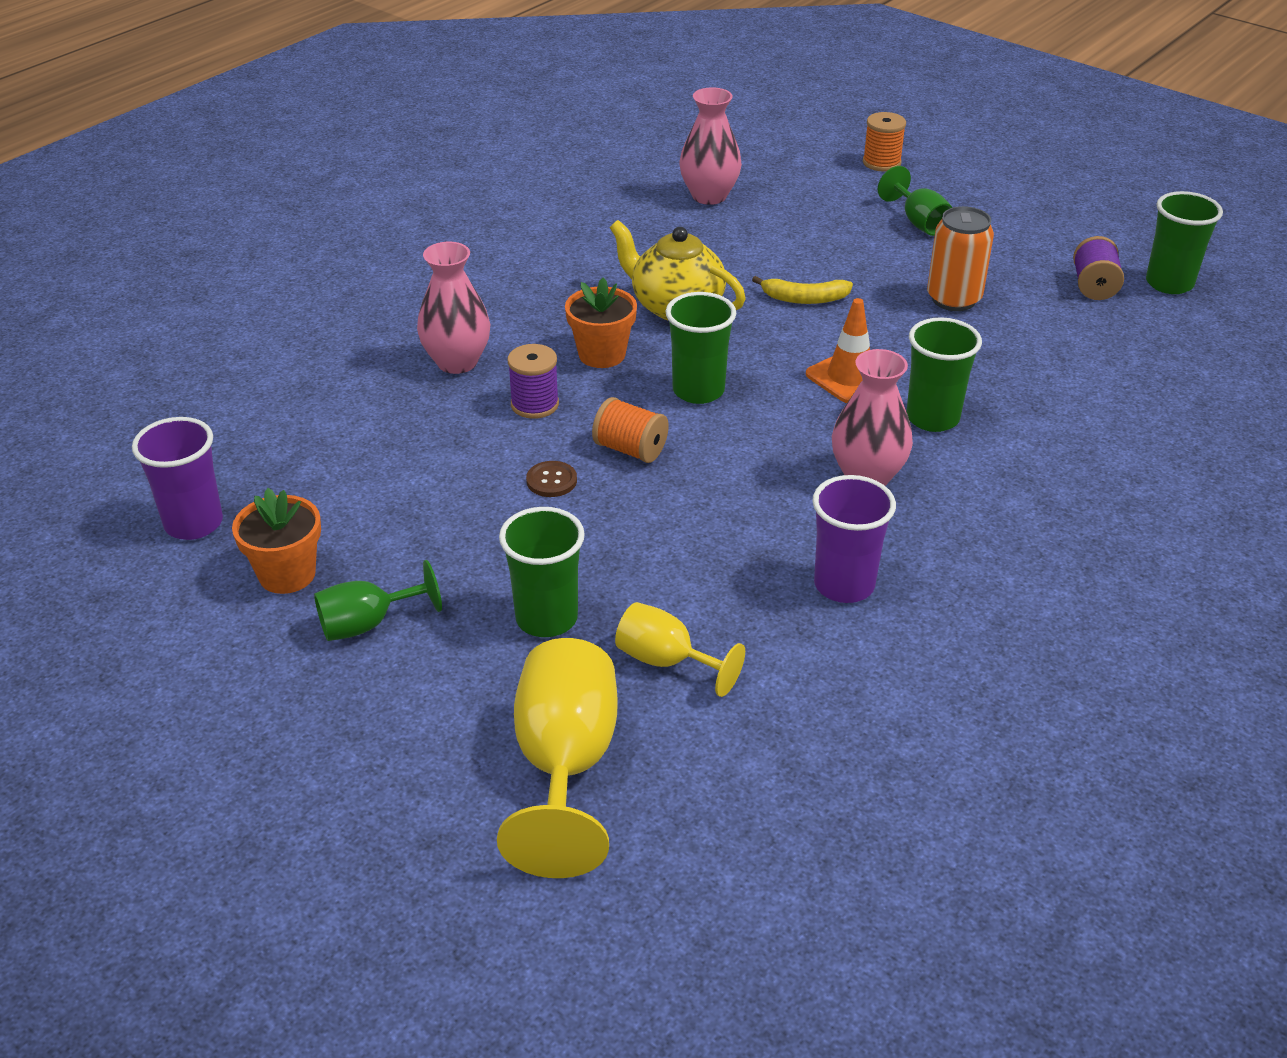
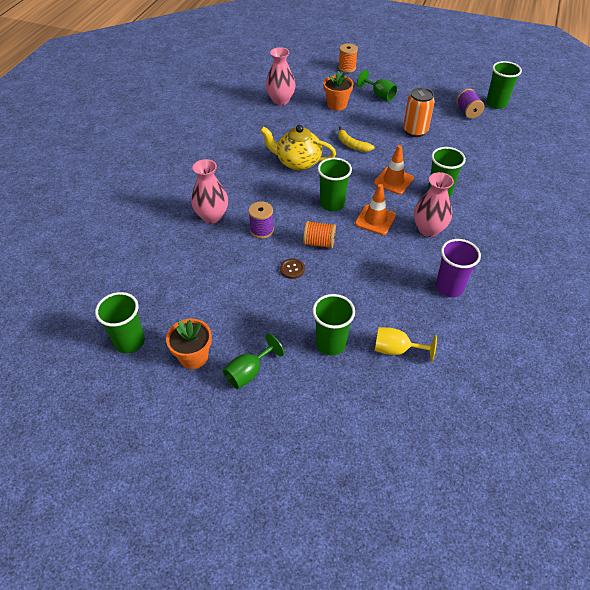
camera: 20 degrees left, 10 degrees up
purple cup [132,417,223,540] -> green cup [95,292,145,353]
yellow goblet [497,638,618,878] -> none
orange flower pot [565,277,637,368] -> orange flower pot moved to [323,71,354,111]
yellow banana [752,276,853,304] -> yellow banana turned 60 degrees clockwise [338,127,374,152]
none -> orange traffic cone [355,184,396,235]

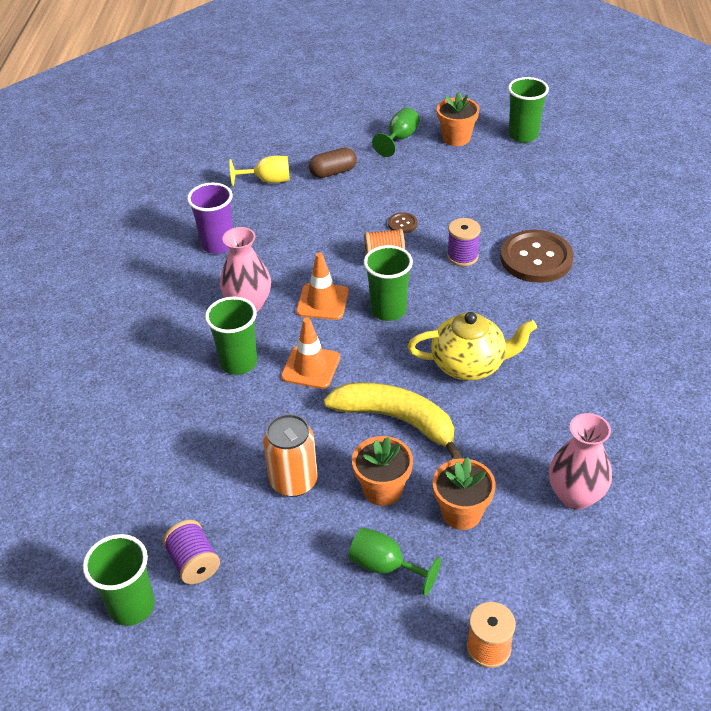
camera: 165 degrees right, 5 degrees down
pink vase [191,159,228,224] -> brown button [500,230,574,283]
green cup [312,294,355,355] -> brown capsule [309,147,357,178]
yellow banana [338,127,374,152] -> yellow banana [324,382,462,459], size x1.80
none -> orange flower pot [352,436,413,506]

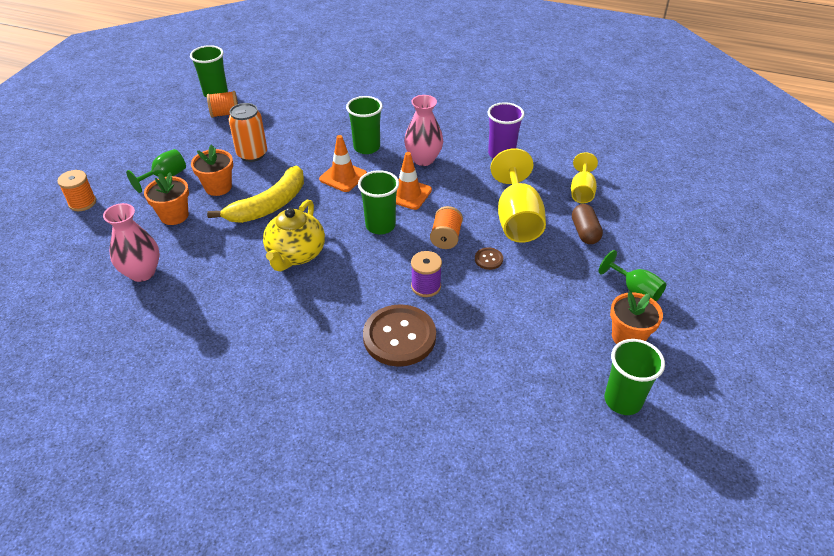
camera: 105 degrees right, 0 degrees up
purple spool [163,520,220,584] -> orange spool [207,91,238,118]
none -> yellow goblet [490,148,546,243]

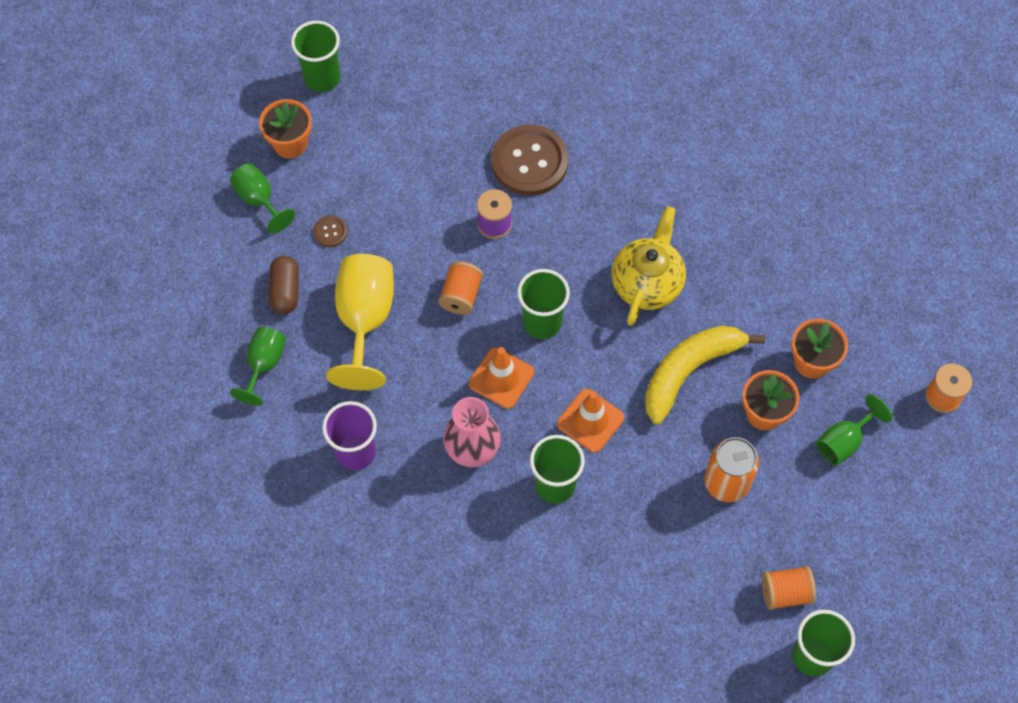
camera: 175 degrees left, 20 degrees up
pink vase [103,203,160,282] -> none
brown button [475,247,503,270] -> brown button moved to [313,215,348,247]
yellow goblet [571,152,598,203] -> green goblet [230,327,286,406]

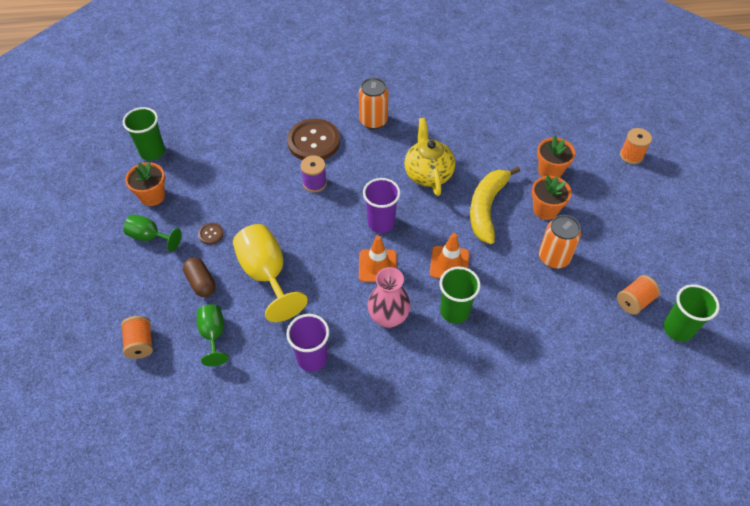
camera: 30 degrees left, 10 degrees down
orange spool [438,261,483,315] -> orange spool moved to [121,316,153,359]
green cup [517,269,570,339] -> purple cup [363,178,400,233]
green goblet [816,394,892,465] -> none
none -> orange can [359,78,388,129]

